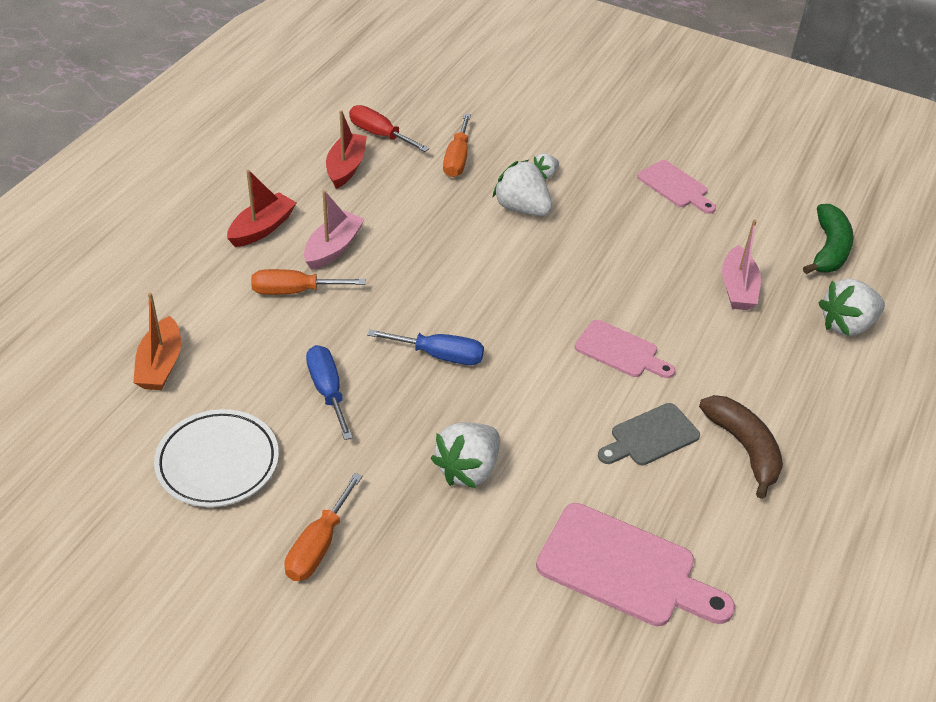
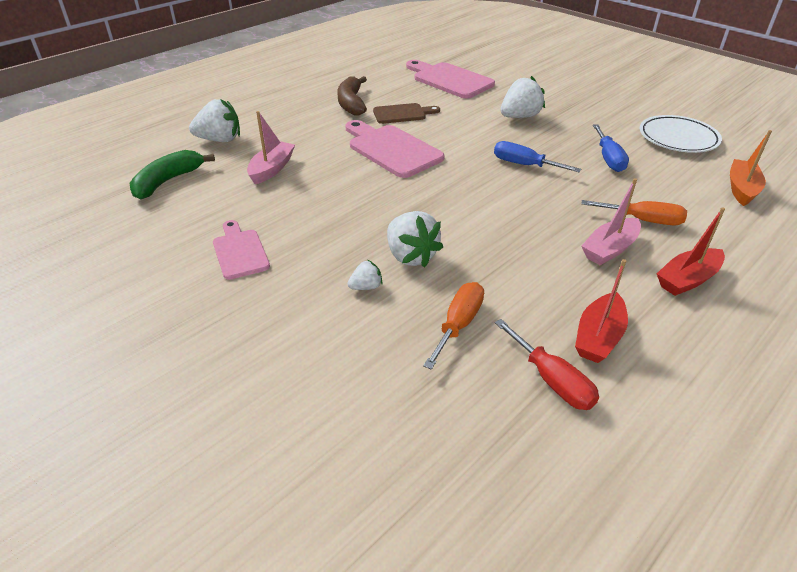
camera: 160 degrees left, 5 degrees down
orange screwdriver [284,473,363,581] -> none
pink cutting board [575,320,675,378] -> pink cutting board [345,120,445,178], size x1.64
grey cutting board [598,403,700,465] -> brown cutting board [373,103,440,124]

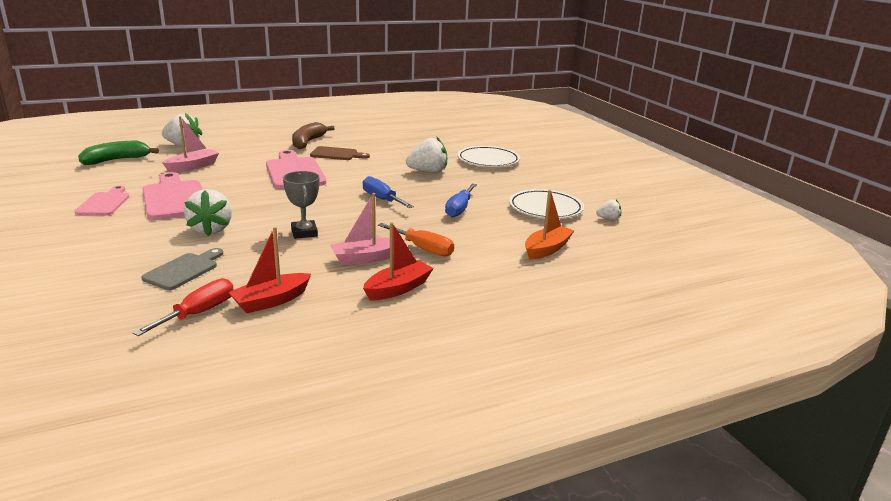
camera: 20 degrees right, 15 degrees down
white strawberry [348,260,382,290] -> white strawberry moved to [596,199,621,220]
pink cutting board [406,60,495,99] -> pink cutting board moved to [142,172,203,220]
orange screwdriver [423,282,484,370] -> grey cutting board [141,248,223,290]
red screwdriver [495,319,599,410] -> red screwdriver turned 135 degrees counterclockwise [133,278,234,336]
red boat [657,207,725,296] -> red boat turned 150 degrees clockwise [363,222,434,300]
none -> grey trophy [283,171,320,239]
none -> white plate [457,146,520,167]

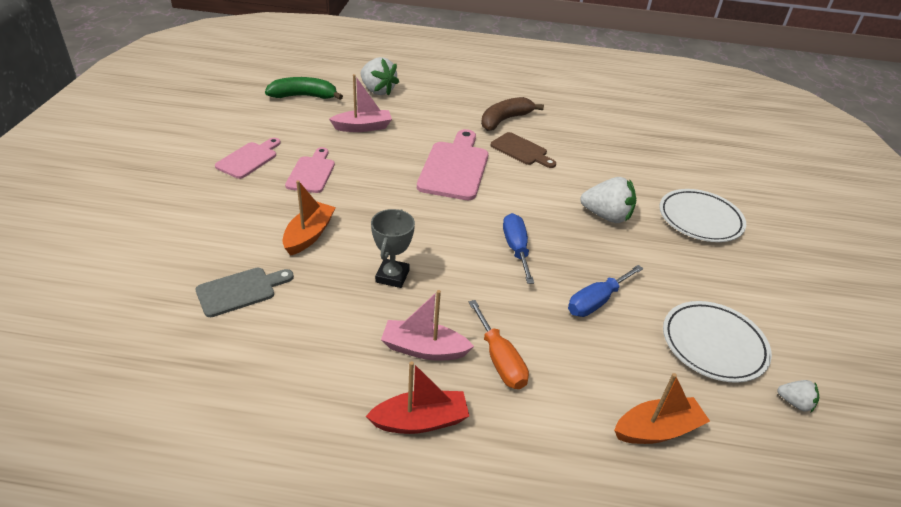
camera: 30 degrees right, 15 degrees up
red screwdriver [133,278,234,336] -> none
pink cutting board [142,172,203,220] -> pink cutting board [285,147,335,193], size x0.61
white strawberry [184,189,232,236] -> orange boat [282,180,336,256]
red boat [228,227,311,313] -> none

